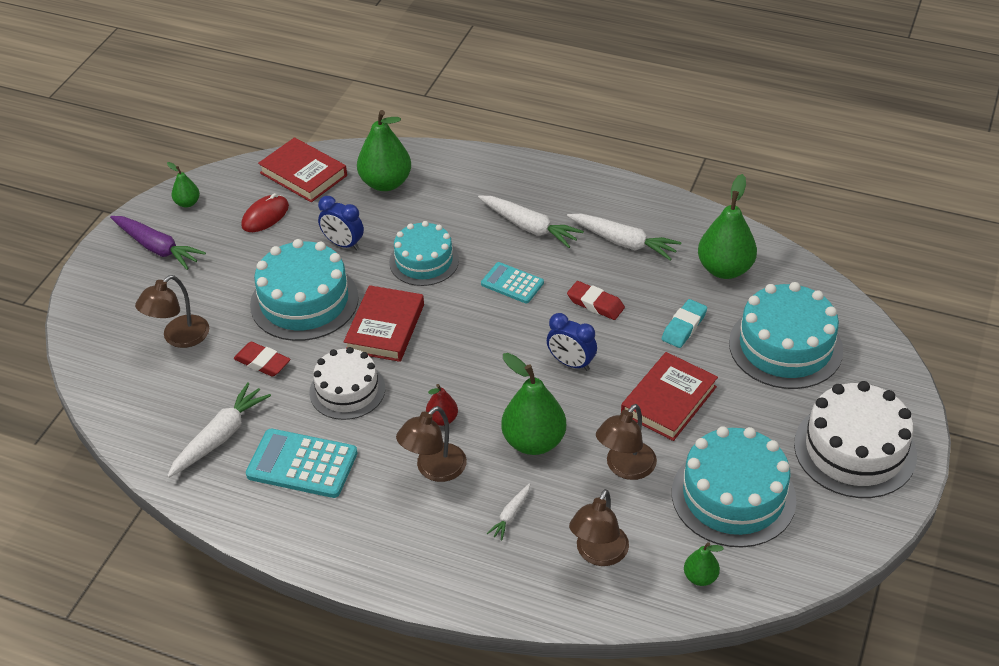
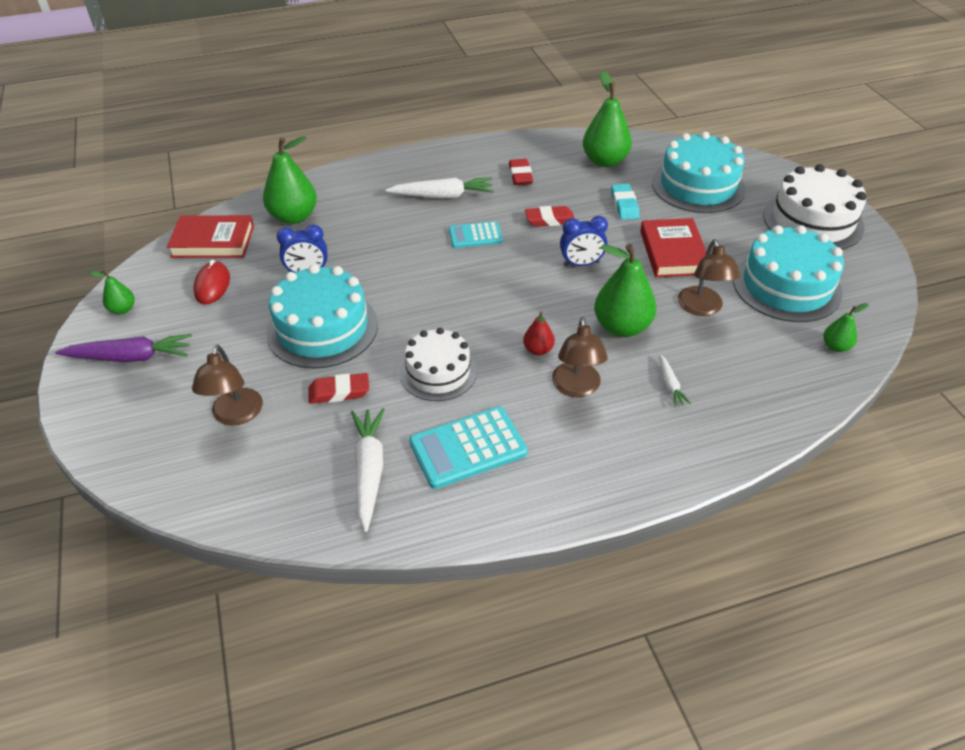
camera: 40 degrees left, 0 degrees up
red book [344,285,424,362] -> none
turquoise cake [389,221,459,286] -> none
white carrot [567,214,682,261] -> red eraser [509,159,533,185]
brown lamp [569,489,629,566] -> none

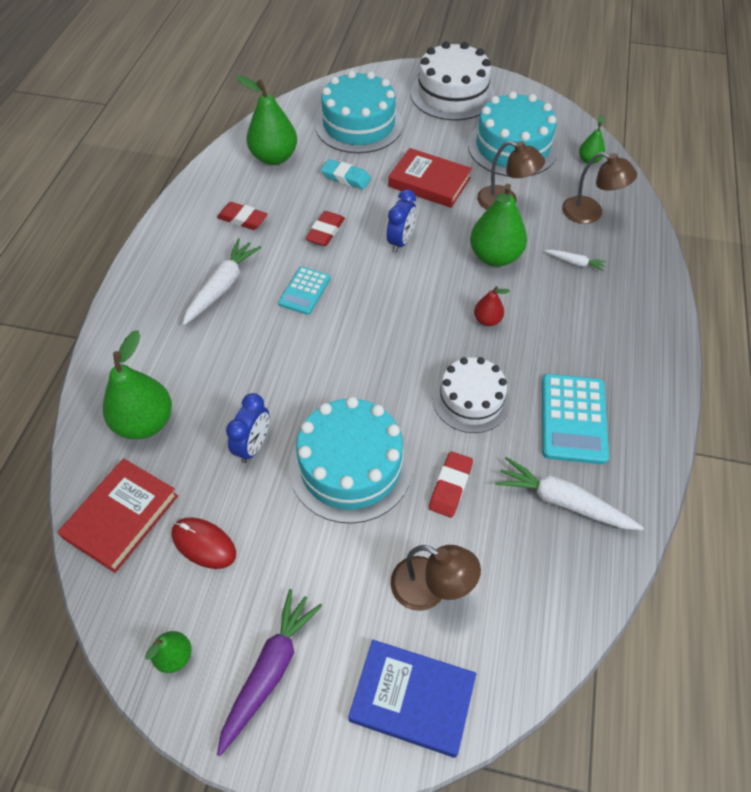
camera: 60 degrees left, 10 degrees up
brown lamp [552,317,608,397] -> brown lamp moved to [562,152,637,224]
none -> blue book [348,640,476,758]

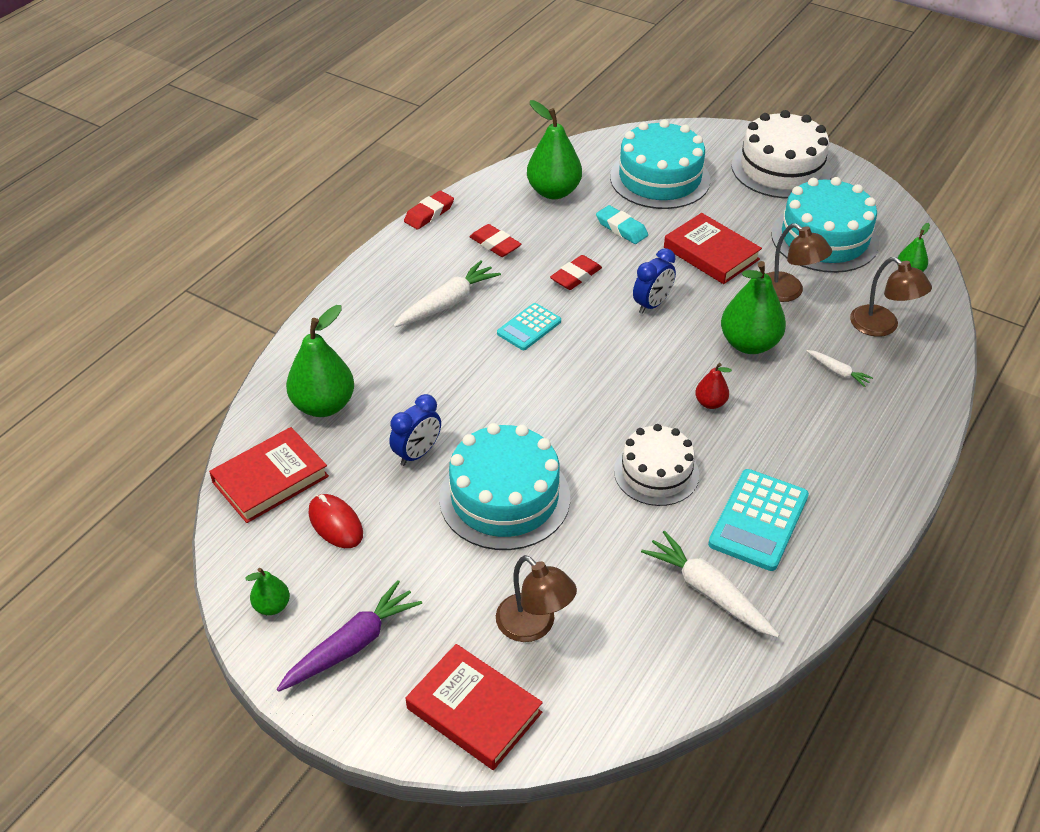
camera: 20 degrees right, 10 degrees down
blue book [348,640,476,758] -> red book [406,644,543,770]
red eraser [429,451,473,518] -> red eraser moved to [404,191,454,229]

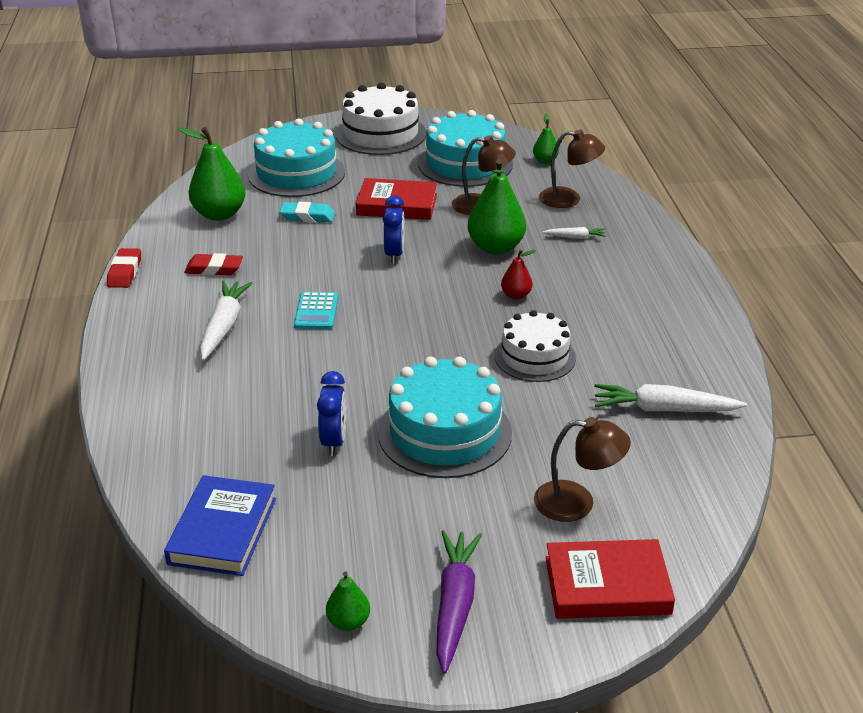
camera: 40 degrees left, 10 degrees down
red book [209,427,329,523] -> blue book [164,475,276,576]
green pear [286,305,354,417] -> none
red mouse [308,494,363,548] -> none
red eraser [550,255,602,290] -> none
turquoise calculator [708,469,809,571] -> none

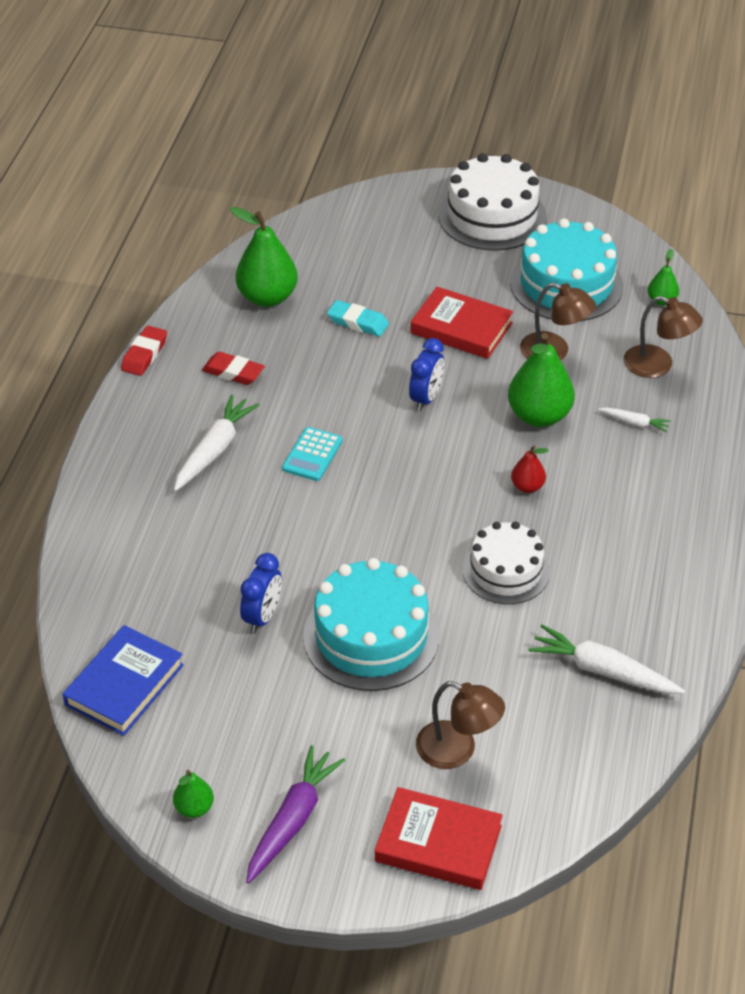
camera: 20 degrees right, 10 degrees up
turquoise cake [248,119,345,197] -> none

